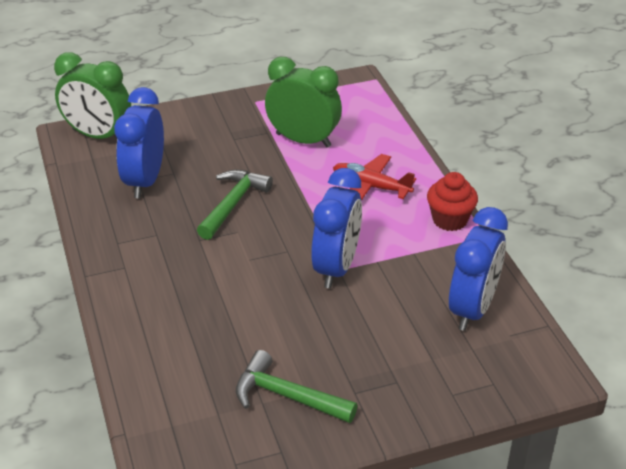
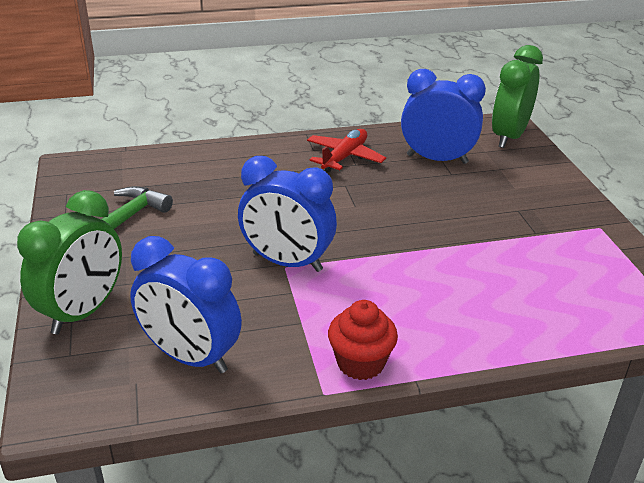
camera: 95 degrees right, 5 degrees down
green hammer [197,170,273,240] -> none
green clock [265,57,342,148] -> green clock moved to [17,190,122,334]
red plane [333,154,416,201] -> red plane moved to [307,129,386,173]

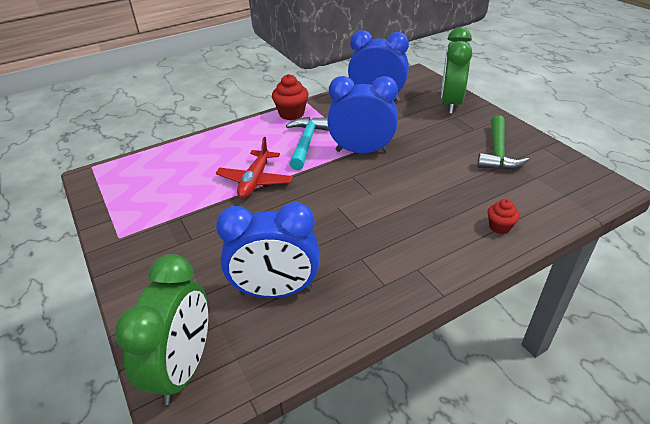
camera: 165 degrees right, 5 degrees up
red plane [307,129,386,173] -> red plane moved to [216,137,293,198]
none -> turquoise hammer [286,117,329,170]
none -> red cupcake [487,199,520,234]

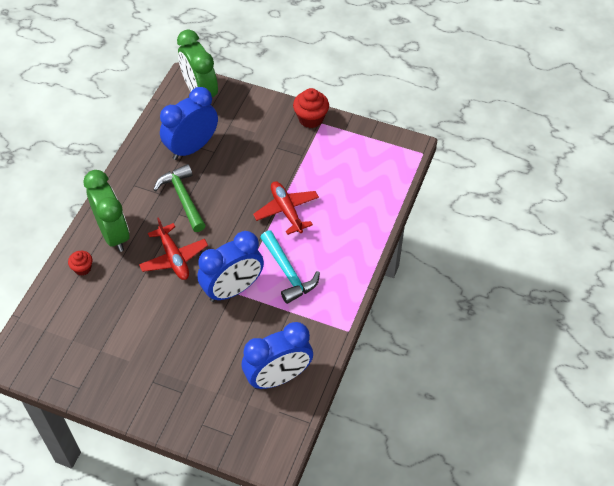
camera: 140 degrees right, 15 degrees up
red cupcake [272,74,309,120] -> red cupcake moved to [293,88,329,128]
green clock [441,27,472,114] -> green clock moved to [83,170,129,252]
green hammer [477,115,529,170] -> green hammer moved to [153,164,206,232]
none -> red plane [139,217,208,280]

